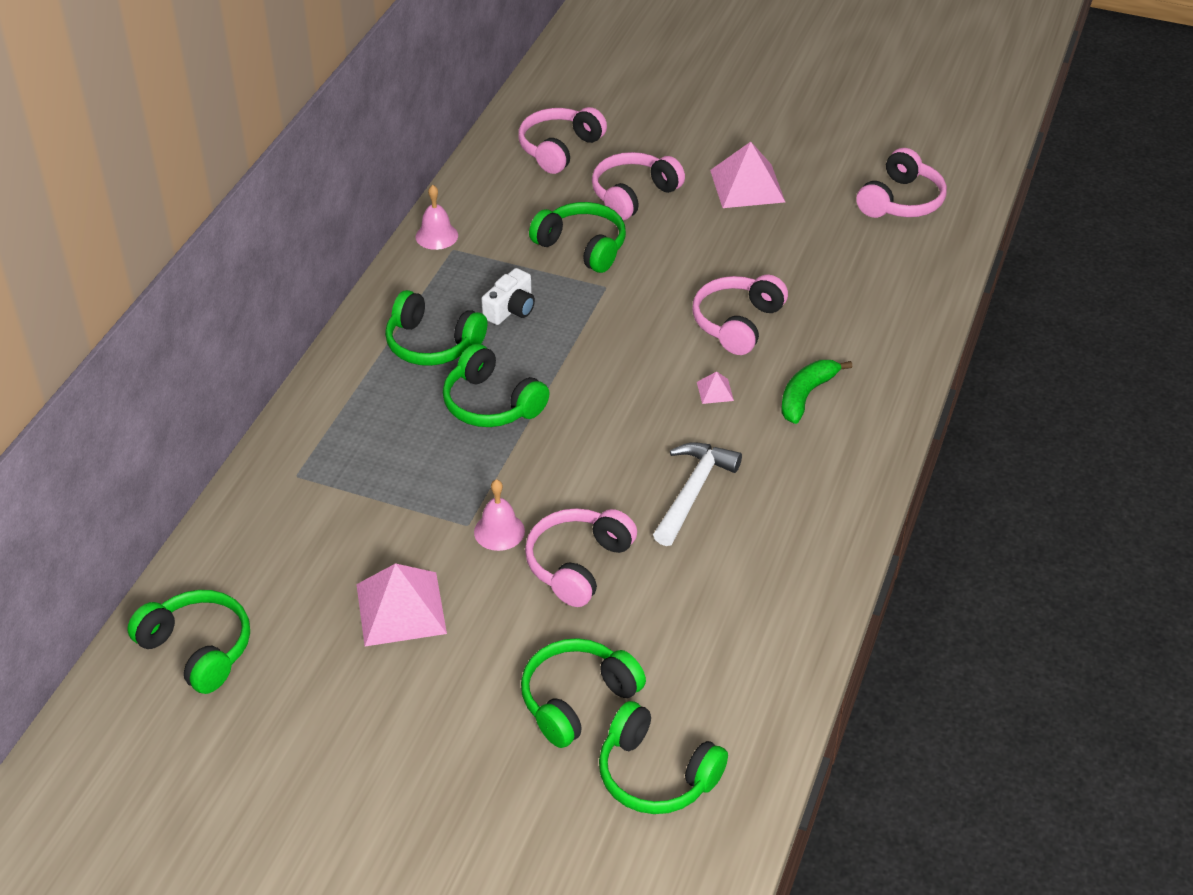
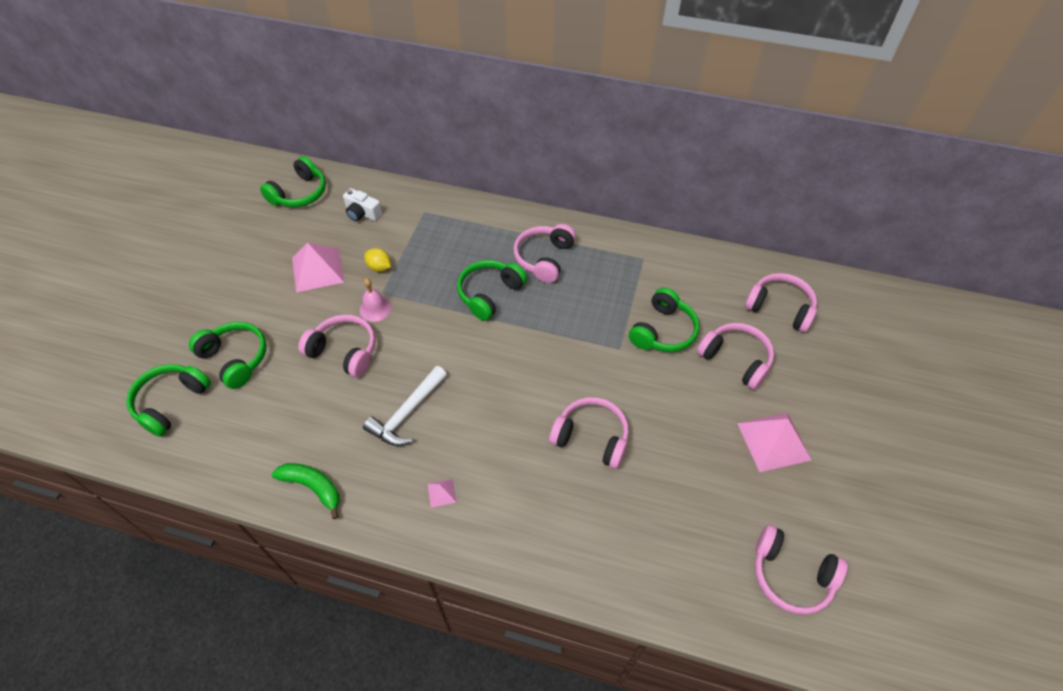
camera: 85 degrees right, 10 degrees up
green headphones [385,290,487,366] -> pink headphones [514,224,576,283]
pink bell [416,185,458,250] -> none
white camera [481,268,535,325] -> white camera moved to [343,188,382,221]
white hammer [653,442,742,546] -> white hammer turned 105 degrees clockwise [363,366,447,446]
pink pyramid [697,371,734,404] -> pink pyramid moved to [427,479,457,508]
green banana [781,360,852,424] -> green banana moved to [272,463,340,519]
none -> yellow lemon [364,248,391,272]

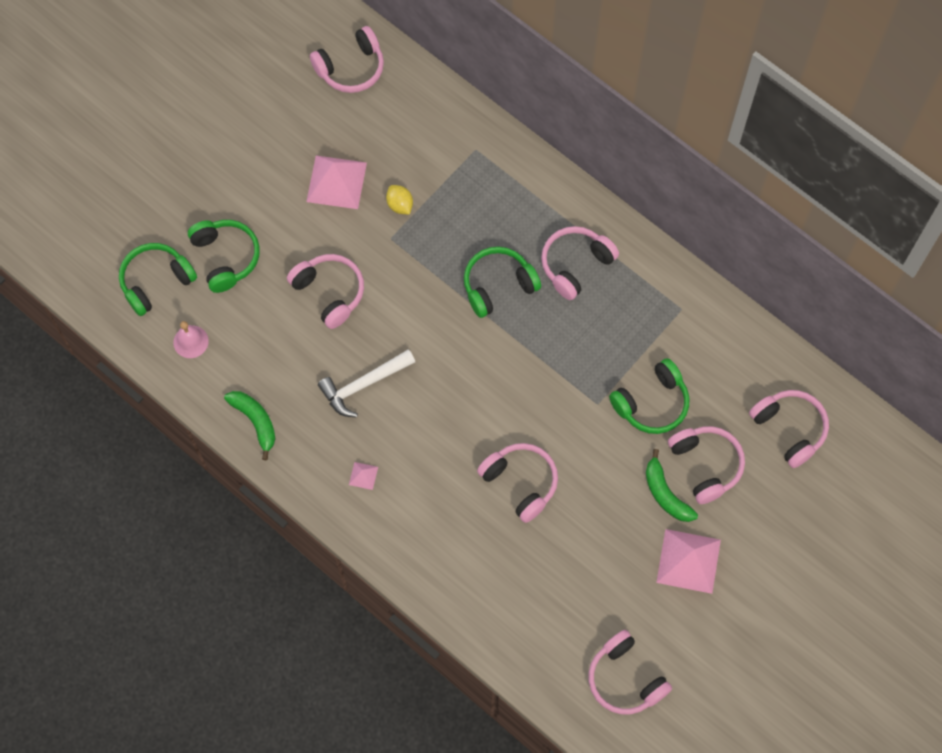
camera: 25 degrees right, 15 degrees up
green headphones [260,156,326,207] -> pink headphones [310,26,384,93]
white camera [343,188,382,221] -> none
pink bell [360,278,391,322] -> pink bell moved to [173,321,209,358]
none -> green banana [646,449,698,522]

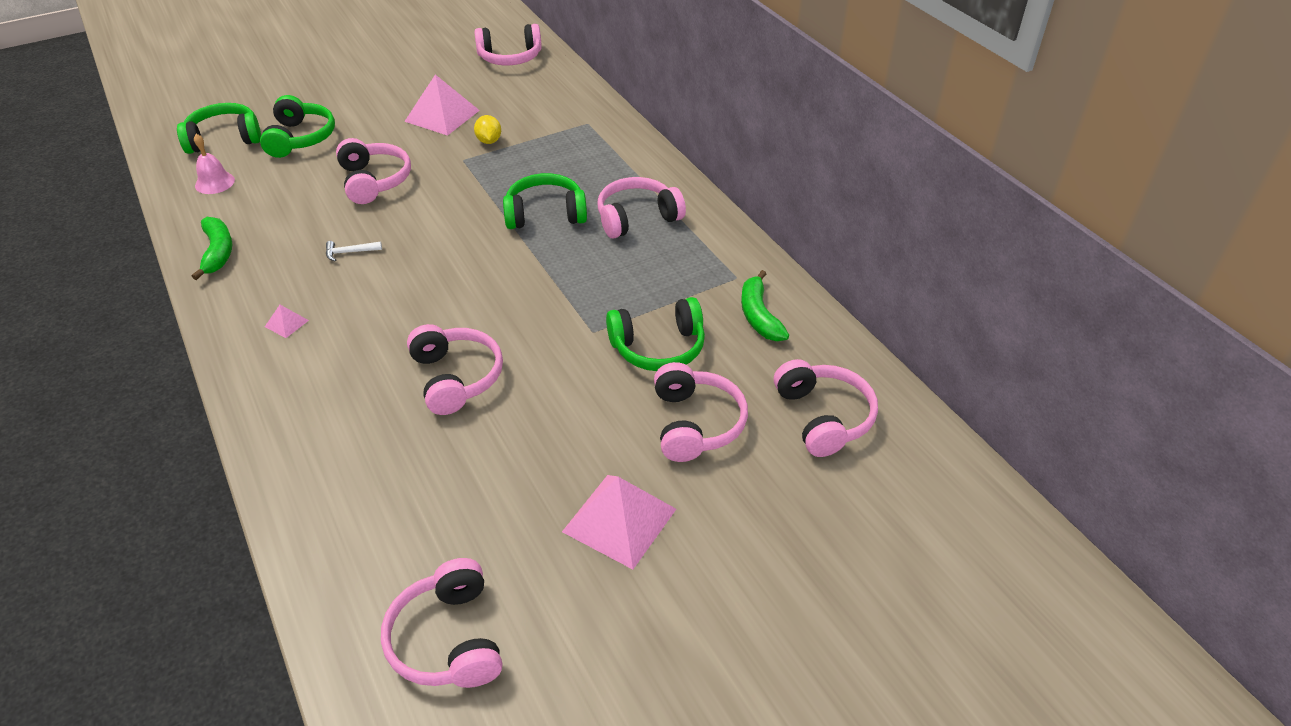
camera: 20 degrees right, 25 degrees down
white hammer [318,349,415,418] -> white hammer [326,241,382,261], size x0.49
green banana [646,449,698,522] -> green banana moved to [741,270,789,341]

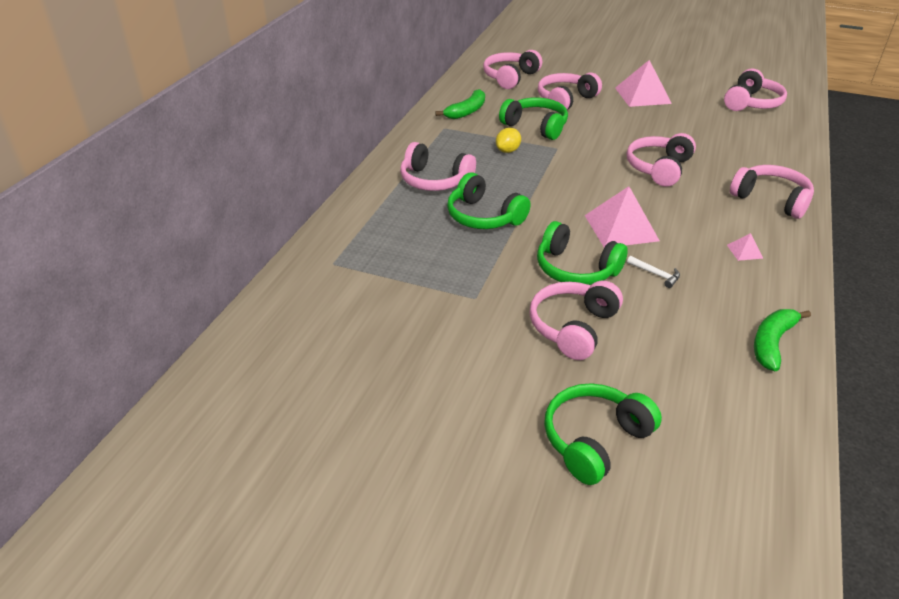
camera: 130 degrees left, 5 degrees down
green headphones [177,103,261,154] -> green headphones moved to [537,221,628,285]
pink bell [194,134,235,194] -> none
pink pyramid [404,75,480,136] -> pink pyramid moved to [585,186,660,248]
pink headphones [474,24,542,65] -> pink headphones moved to [730,165,814,219]
yellow lemon [474,115,501,144] -> yellow lemon moved to [496,128,521,153]

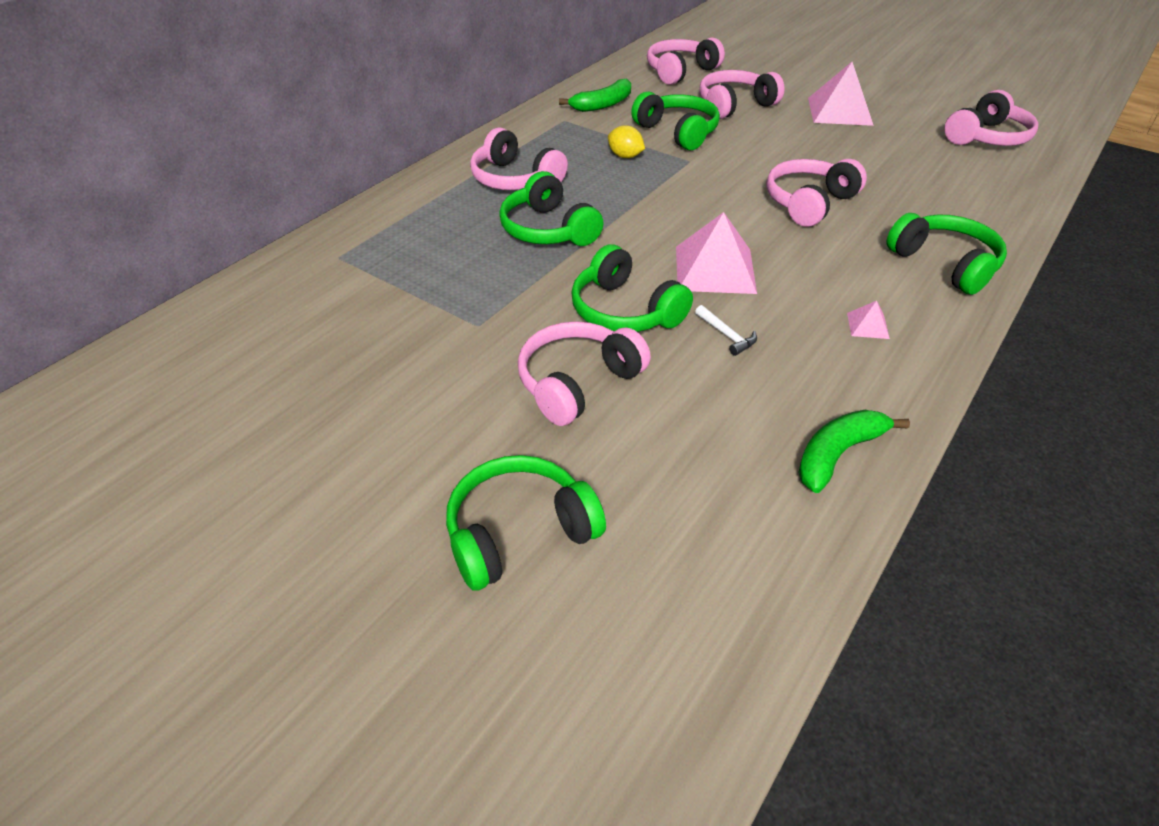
camera: 15 degrees right, 5 degrees up
yellow lemon [496,128,521,153] -> yellow lemon turned 75 degrees clockwise [608,125,645,158]
pink headphones [730,165,814,219] -> green headphones [886,213,1007,295]

